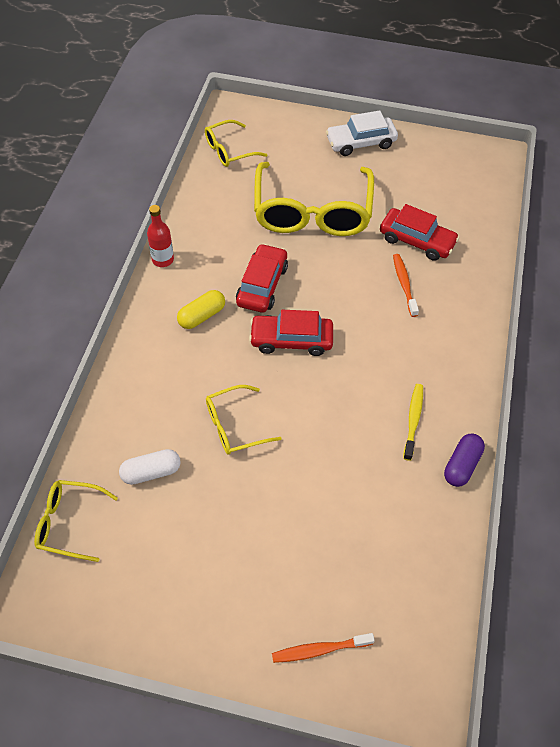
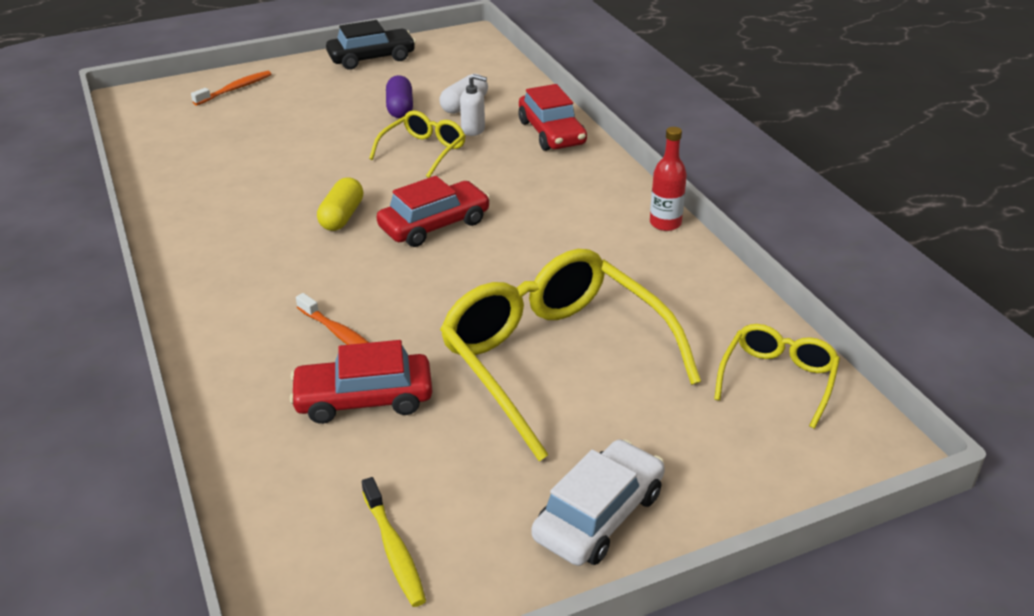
camera: 145 degrees right, 20 degrees down
yellow glasses [34,480,118,562] -> none
yellow capsule [177,290,225,329] -> yellow capsule moved to [317,177,363,231]
red car [236,244,288,313] -> red car moved to [518,84,587,151]
yellow toothbrush [403,384,423,461] -> yellow toothbrush moved to [362,477,426,607]
purple capsule [444,434,485,487] -> purple capsule moved to [386,75,413,118]
none -> black car [326,20,416,70]
none -> white soap dispenser [460,74,487,136]

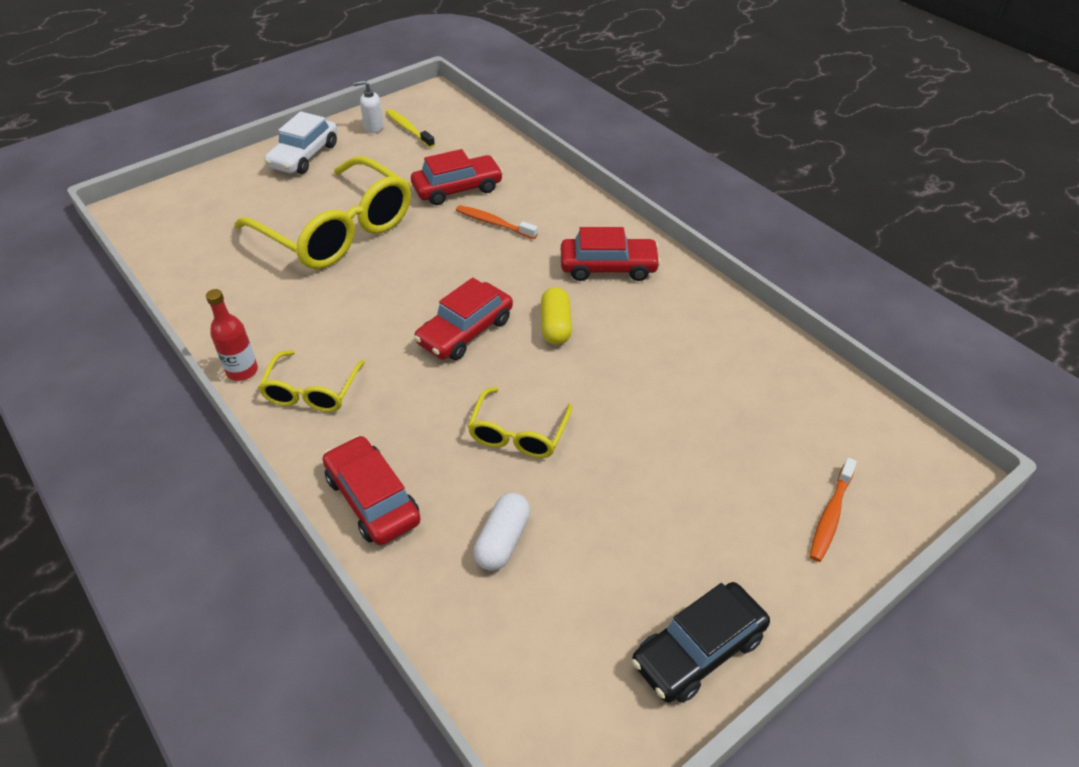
camera: 165 degrees right, 10 degrees up
purple capsule [386,75,413,118] -> none
white soap dispenser [460,74,487,136] -> white soap dispenser moved to [353,80,384,133]
yellow glasses [714,324,840,429] -> yellow glasses moved to [258,350,365,412]
none -> red car [561,227,661,281]

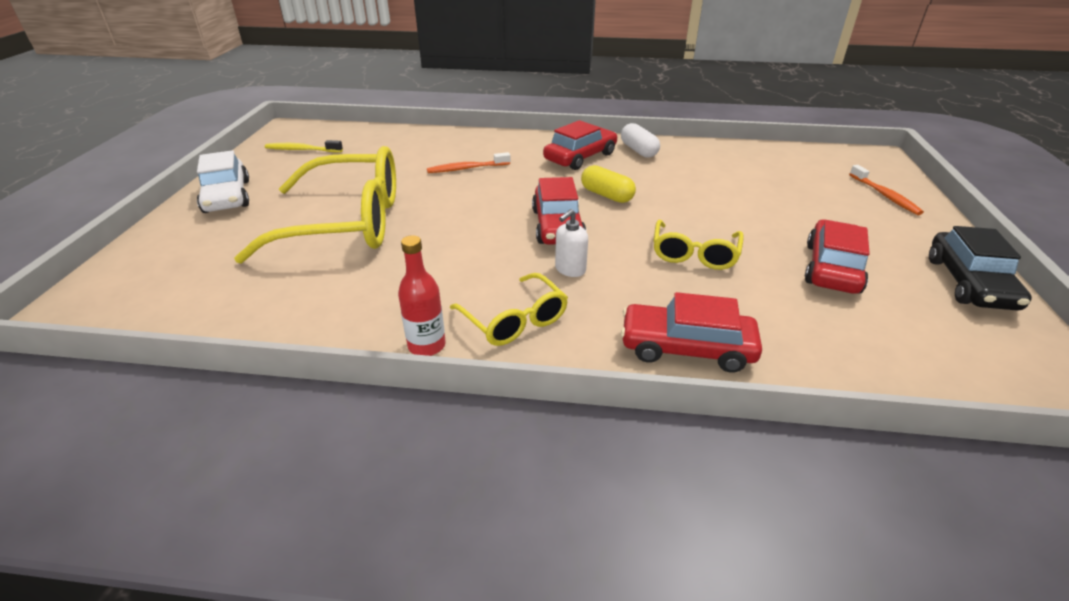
camera: 45 degrees left, 10 degrees down
white soap dispenser [353,80,384,133] -> white soap dispenser moved to [555,209,588,277]
red car [411,149,503,205] -> red car moved to [805,219,870,294]
yellow glasses [468,387,572,458] -> yellow glasses turned 45 degrees clockwise [653,220,744,270]
white capsule [473,493,530,571] -> white capsule moved to [621,123,660,158]

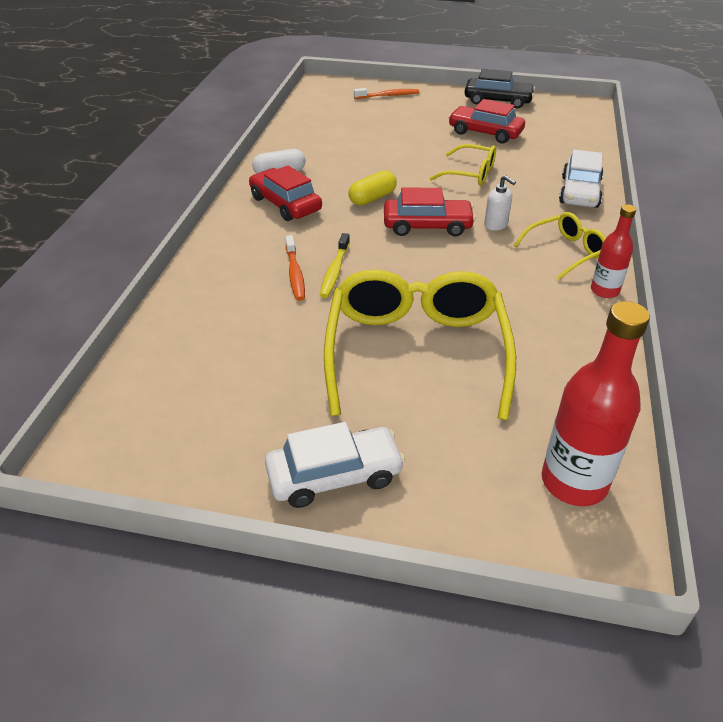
camera: 85 degrees left, 5 degrees up
yellow toothbrush [265,140,343,152] -> yellow toothbrush moved to [320,233,350,298]
red car [621,292,762,373] -> white car [559,150,603,208]
none -> red bottle [542,301,650,506]

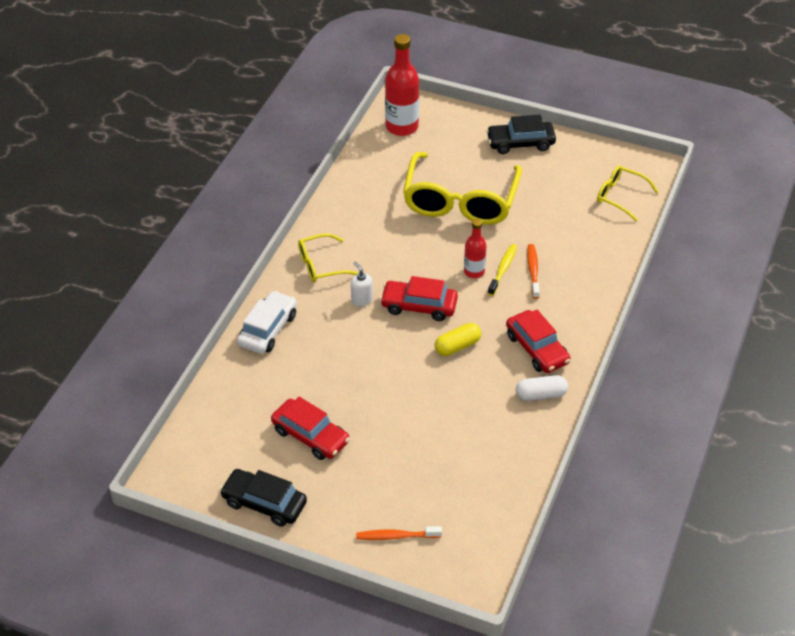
camera: 170 degrees left, 5 degrees up
white car [265,422,405,508] -> black car [486,115,556,154]
yellow glasses [429,144,496,186] -> yellow glasses moved to [597,166,658,222]
red bottle [591,204,636,298] -> red bottle moved to [464,219,487,278]

